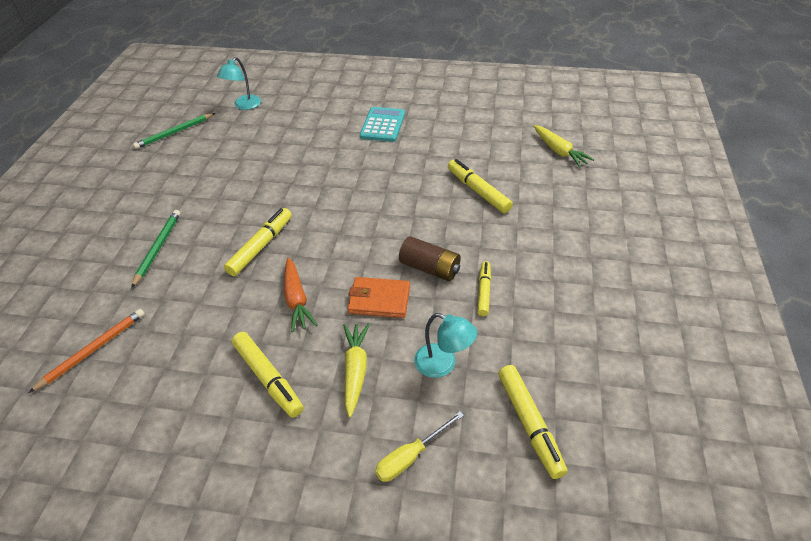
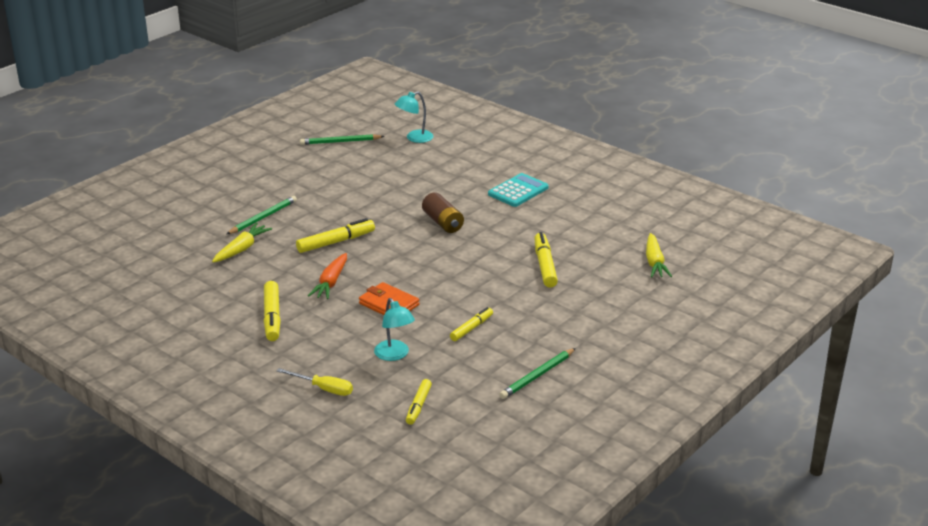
camera: 30 degrees right, 15 degrees down
orange pencil [28,309,145,393] -> none
yellow carrot [343,323,370,417] -> yellow carrot moved to [212,223,272,263]
yellow screwdriver [375,411,464,482] -> yellow screwdriver turned 150 degrees counterclockwise [277,368,353,396]
brown battery [399,236,461,281] -> brown battery moved to [422,193,464,233]
yellow marker [498,365,567,479] -> yellow marker [406,379,432,425], size x0.65
none -> green pencil [499,348,576,399]

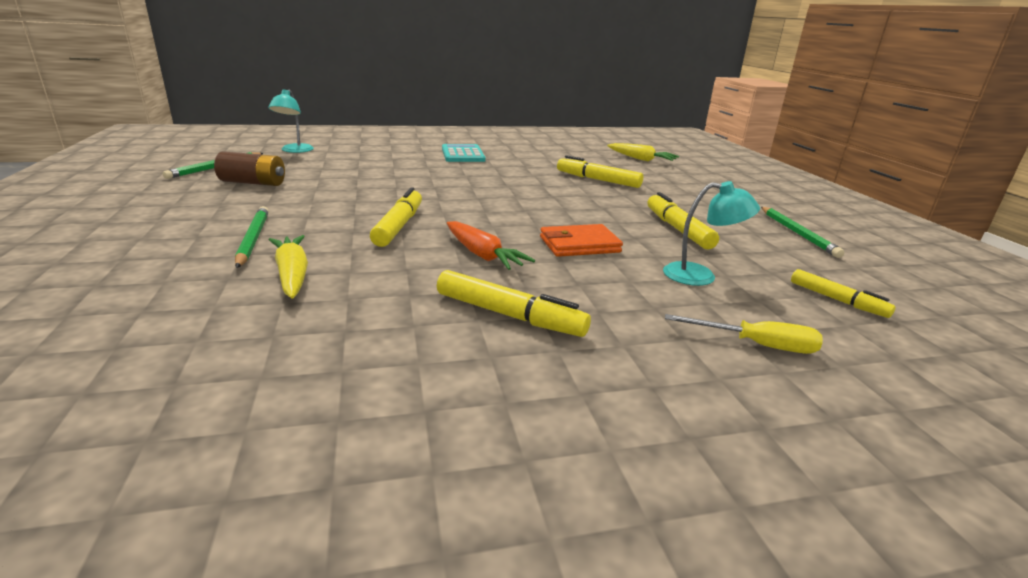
camera: 55 degrees left, 5 degrees down
yellow screwdriver [277,368,353,396] -> yellow screwdriver turned 45 degrees clockwise [665,314,823,354]
brown battery [422,193,464,233] -> brown battery moved to [214,151,285,186]
yellow marker [450,307,493,341] -> yellow marker [648,192,719,250], size x1.54

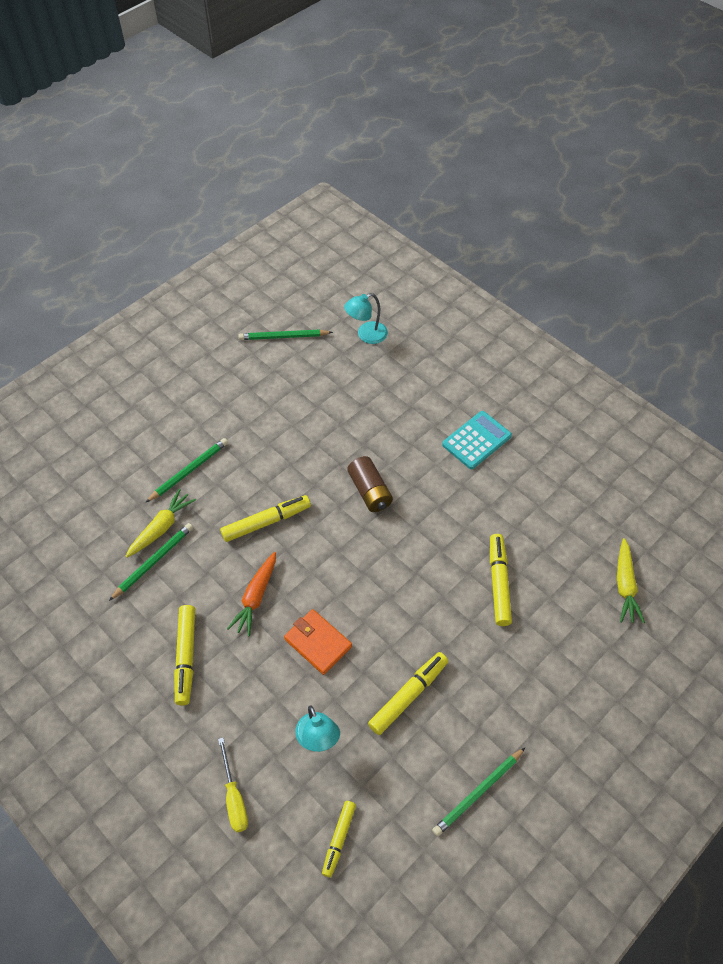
camera: 60 degrees right, 30 degrees up
brown battery [214,151,285,186] -> brown battery moved to [347,456,393,512]
none -> green pencil [109,523,193,601]

